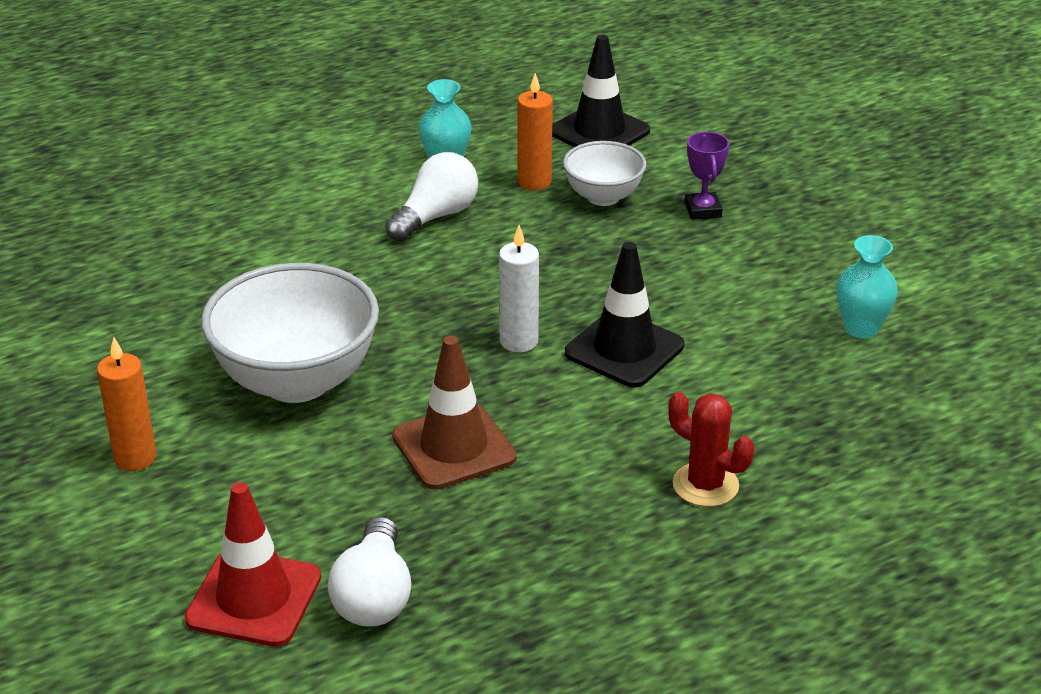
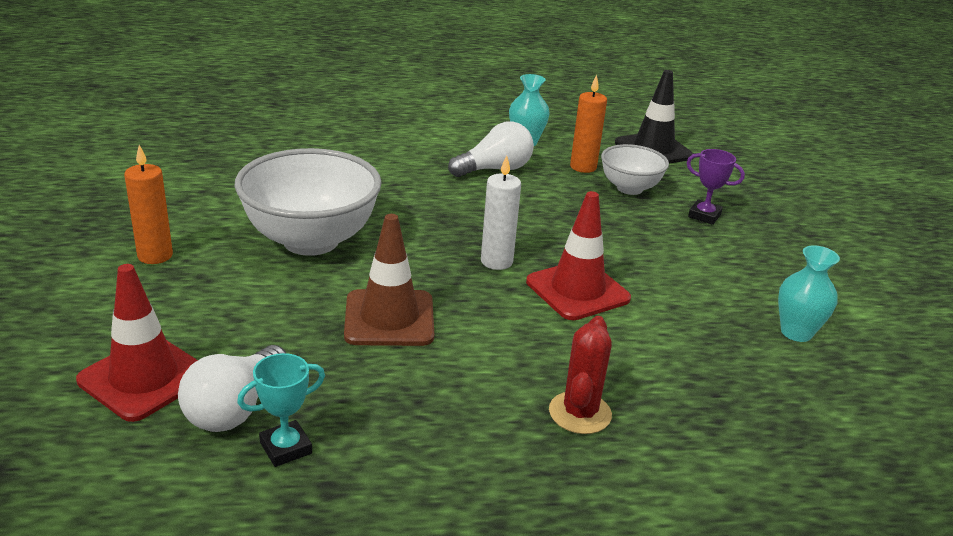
camera: 20 degrees right, 5 degrees down
black traffic cone [565,242,685,387] -> red traffic cone [526,191,631,320]
red cactus [668,392,754,507] -> red cactus turned 45 degrees clockwise [549,316,612,434]
purple trophy [685,132,729,220] -> purple trophy turned 75 degrees counterclockwise [686,149,745,225]
none -> turquoise trophy [237,353,325,467]

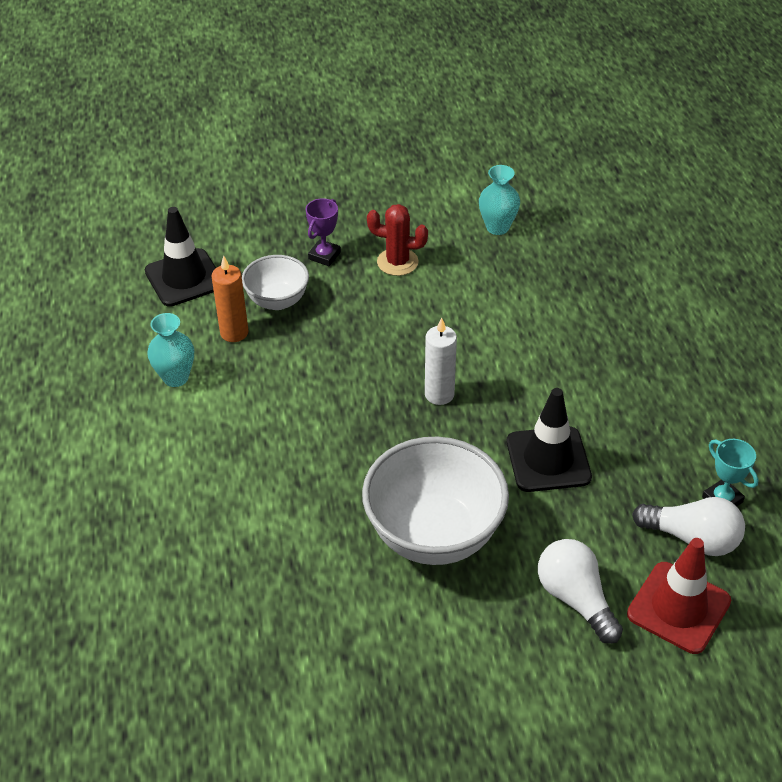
camera: 90 degrees left, 15 degrees up
orange candle [124,145,173,264] -> none
brown traffic cone [344,214,434,346] -> black traffic cone [507,388,592,492]
white light bulb [448,121,534,177] -> white light bulb moved to [538,539,623,644]
red traffic cone [526,191,631,320] -> none
red cactus [549,316,612,434] -> red cactus moved to [367,204,428,276]

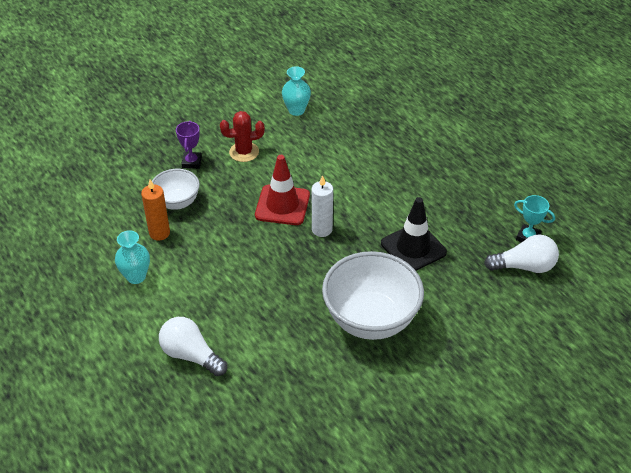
camera: 25 degrees left, 0 degrees up
black traffic cone [145,207,216,307] -> none
white light bulb [538,539,623,644] -> white light bulb moved to [159,317,227,376]
red traffic cone [627,538,731,654] -> red traffic cone moved to [255,155,310,225]

